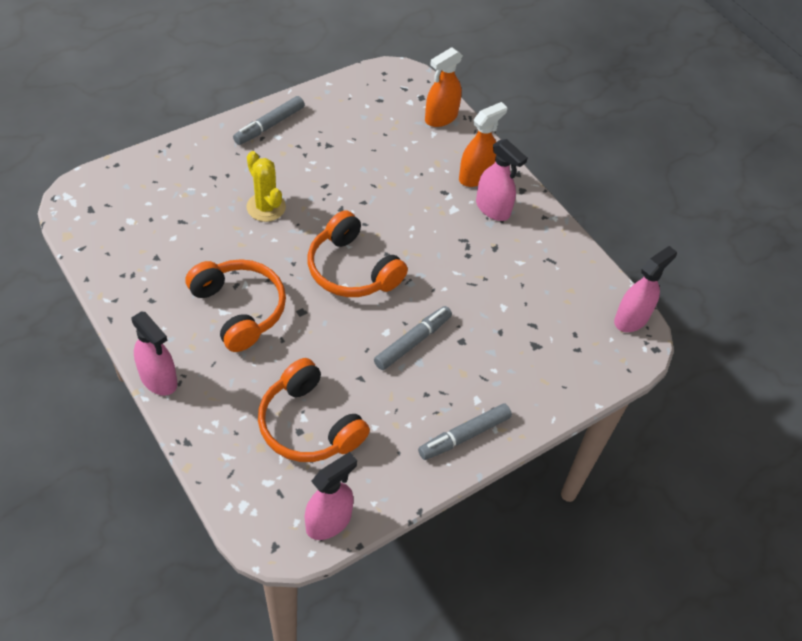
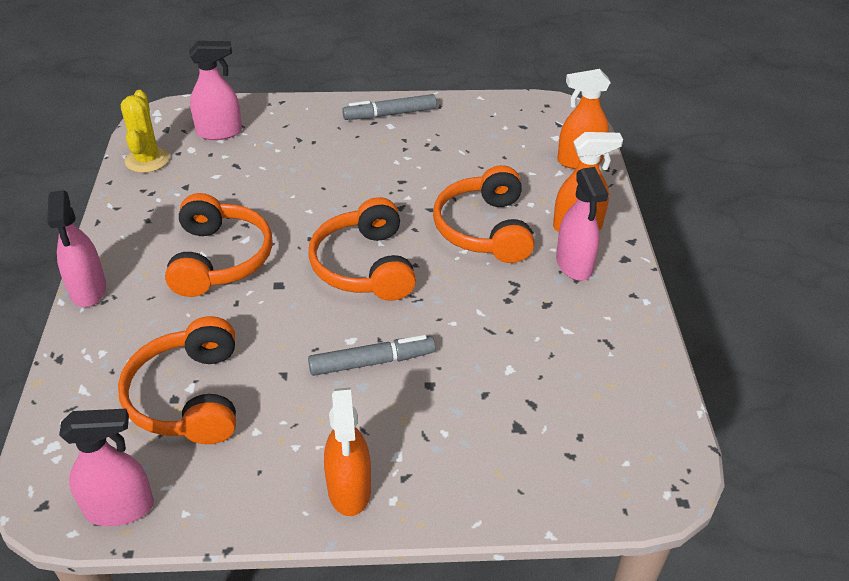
camera: 35 degrees right, 10 degrees down
yellow cactus [246,151,286,222] -> yellow cactus moved to [121,90,170,173]
grey marker [418,404,512,460] -> orange spray bottle [324,387,371,516]
pink spray bottle [614,246,677,332] -> pink spray bottle moved to [189,41,242,140]
none -> orange headphones [433,165,535,263]

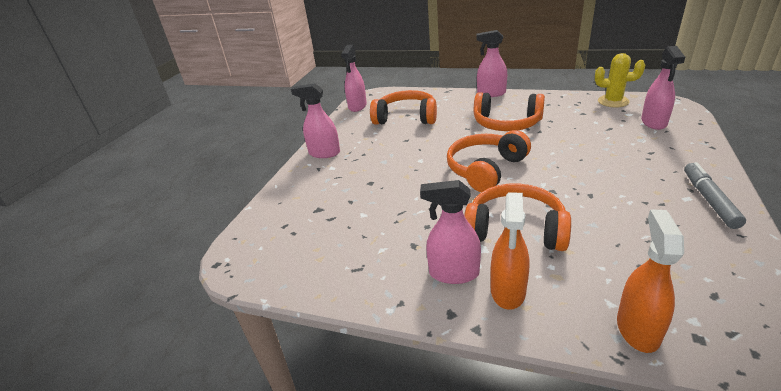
camera: 115 degrees right, 10 degrees down
orange headphones [308,197,416,301] -> orange headphones turned 60 degrees counterclockwise [447,130,531,192]
grey marker [308,335,436,376] -> none
orange spray bottle [324,387,371,516] -> pink spray bottle [291,83,340,158]

